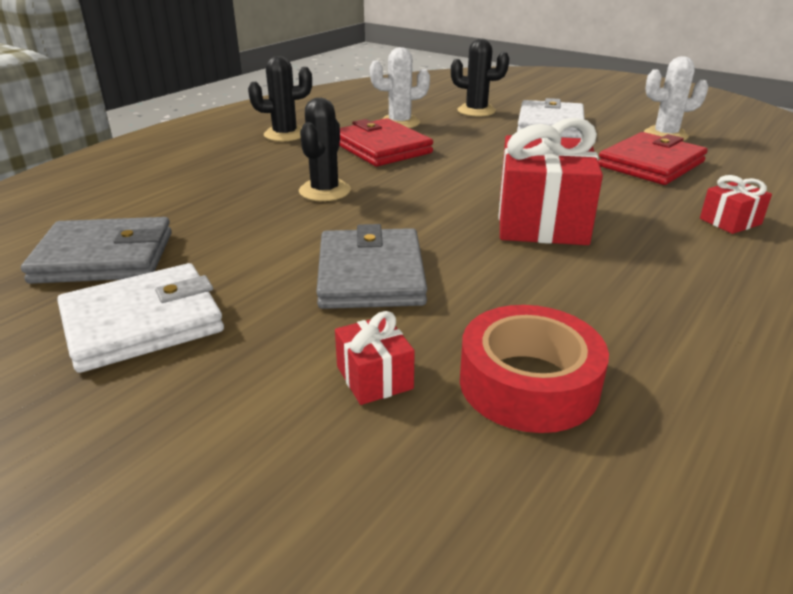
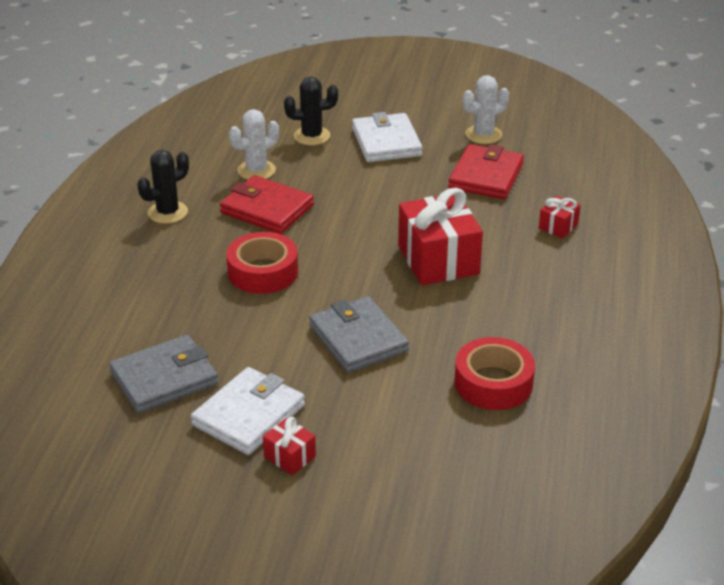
camera: 25 degrees left, 5 degrees up
black cactus [299,98,351,201] -> red tape [226,232,298,294]
red gift [335,311,415,405] -> red gift moved to [263,417,316,475]

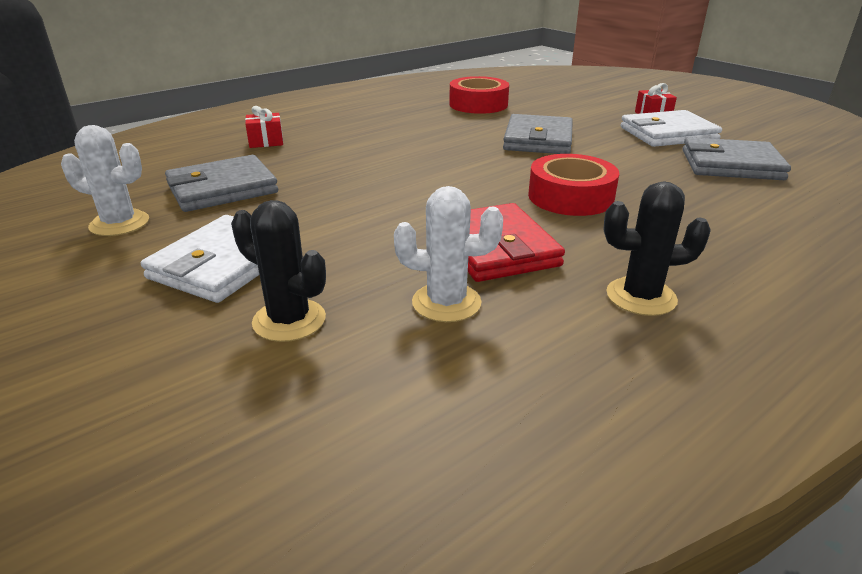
camera: 140 degrees left, 5 degrees down
red gift [398,188,483,285] -> none
red wallet [448,144,524,199] -> grey wallet [165,155,278,212]

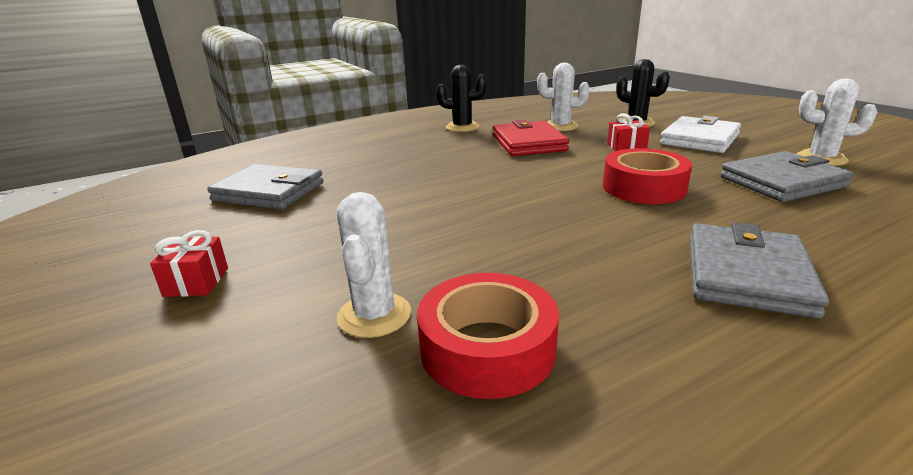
camera: 170 degrees left, 5 degrees down
red gift [245,106,283,148] -> red gift moved to [607,113,650,151]
grey wallet [503,114,573,154] -> grey wallet moved to [689,222,829,318]
red tape [528,154,619,216] -> red tape moved to [603,148,692,204]
white wallet [620,110,722,147] -> none
none -> white cactus [337,192,411,338]

